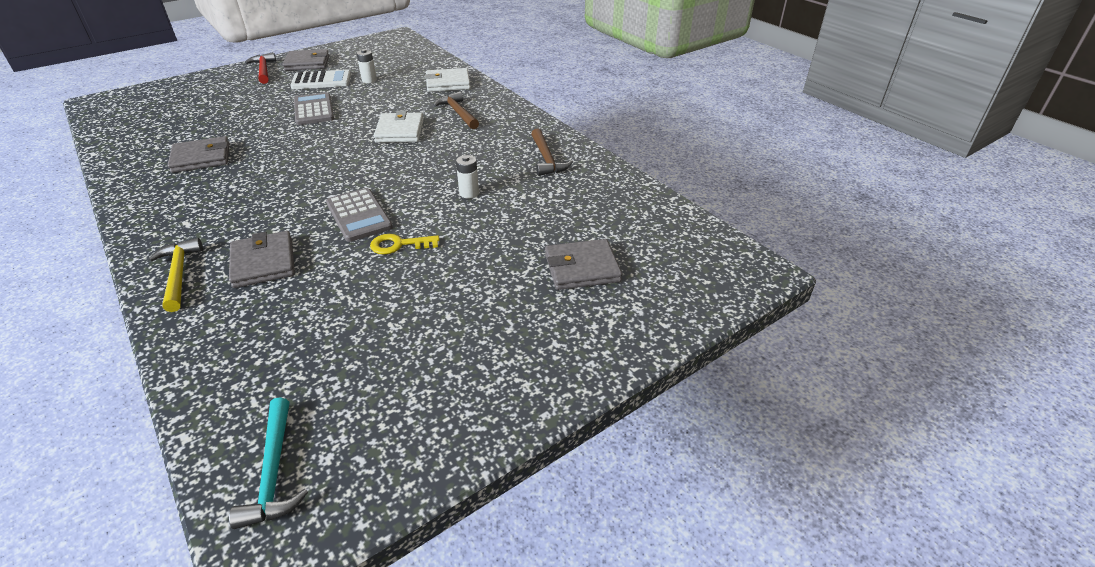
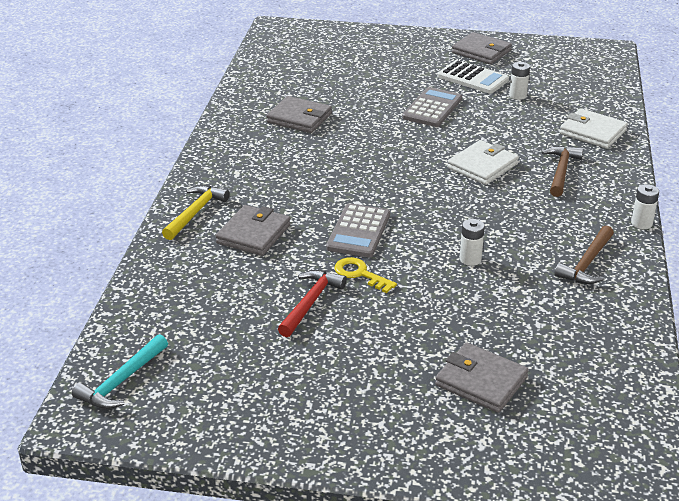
camera: 45 degrees right, 5 degrees down
red hammer [245,52,276,84] -> red hammer moved to [278,270,347,337]
none -> white battery [631,184,659,229]

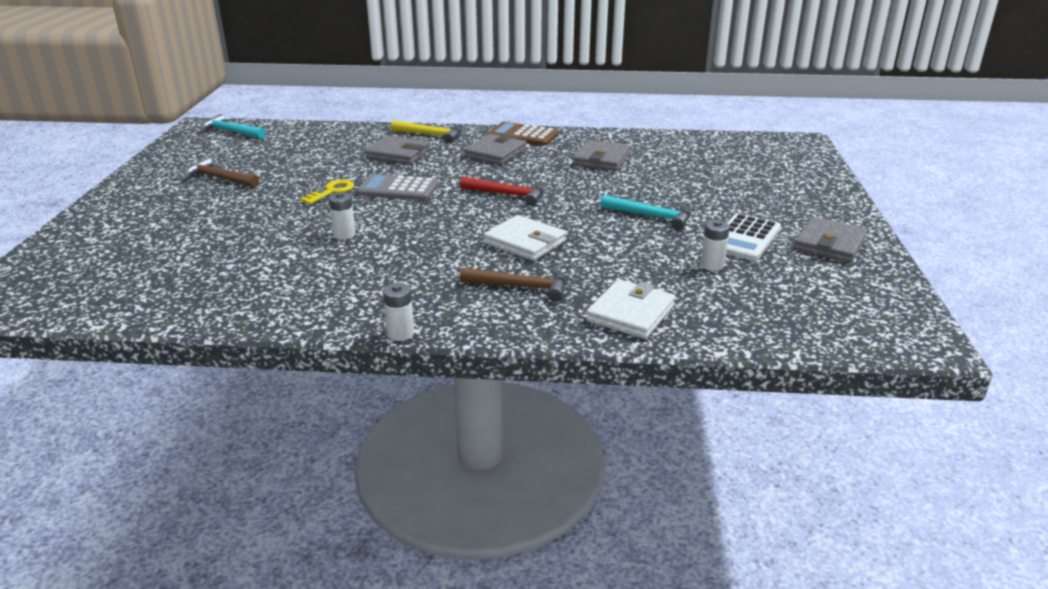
camera: 85 degrees right, 5 degrees down
red hammer [278,270,347,337] -> red hammer moved to [460,176,544,206]
grey calculator [402,87,462,127] -> turquoise hammer [600,195,691,230]
grey wallet [435,342,529,413] -> grey wallet moved to [463,134,527,165]
brown hammer [554,225,614,284] -> brown hammer moved to [184,157,259,187]
none -> brown calculator [488,122,559,146]

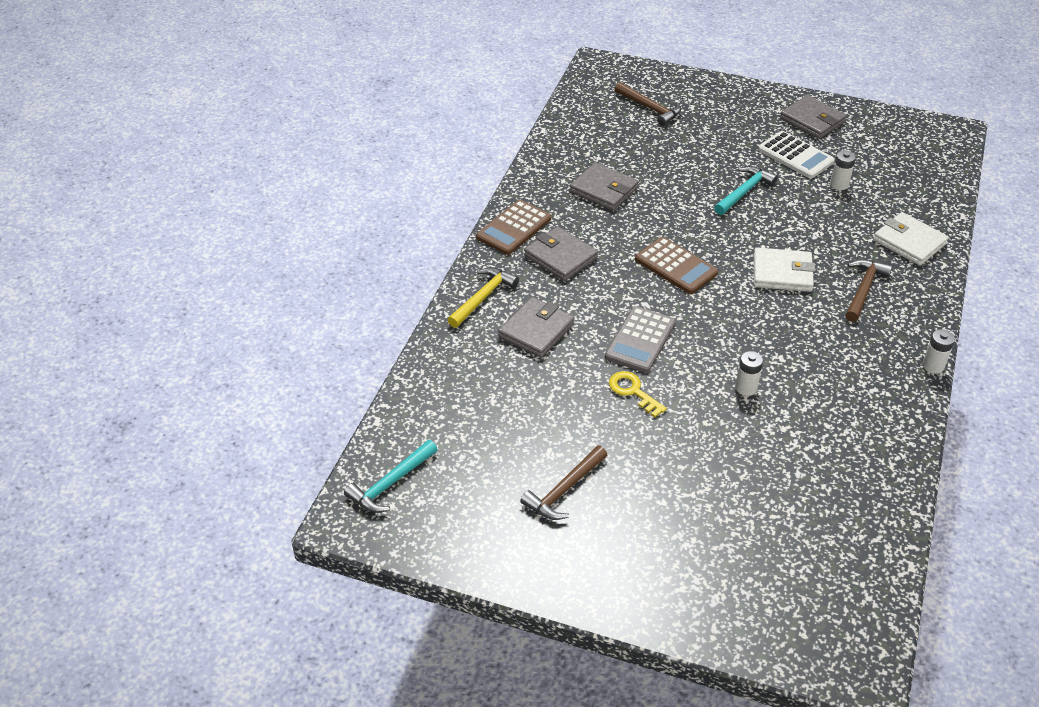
camera: 75 degrees left, 15 degrees up
red hammer [460,176,544,206] -> brown calculator [635,237,718,294]
white wallet [483,215,567,261] -> white wallet turned 45 degrees clockwise [754,247,815,292]
none -> brown hammer [615,82,681,126]

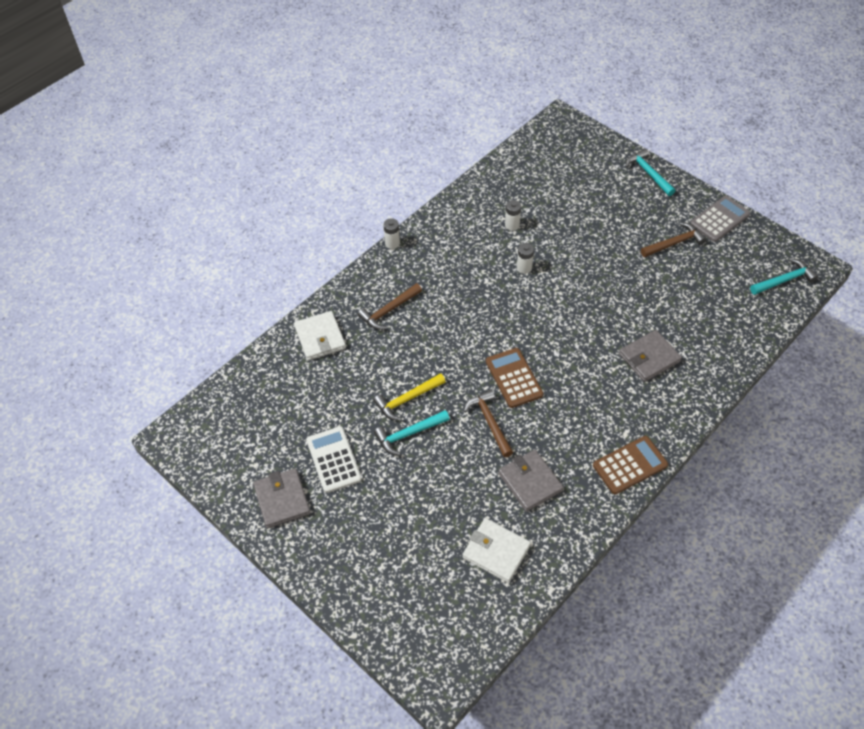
camera: 155 degrees left, 10 degrees up
yellow hammer [448,267,519,328] -> yellow hammer moved to [373,373,446,420]
grey wallet [524,226,598,281] -> none
grey calculator [605,306,676,373] -> grey calculator moved to [690,196,750,242]
yellow key [609,371,667,418] -> none
brown hammer [615,82,681,126] -> brown hammer moved to [464,389,513,457]
white wallet [754,247,815,292] -> white wallet moved to [462,518,531,583]
white battery [830,150,856,190] -> white battery moved to [505,200,521,231]
none -> turquoise hammer [626,149,675,196]

